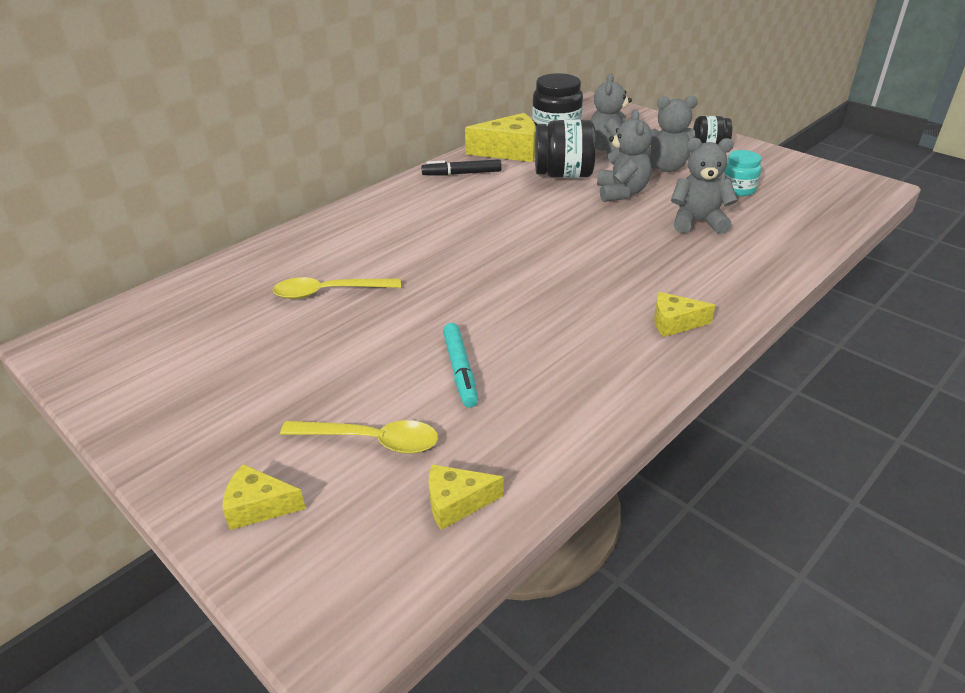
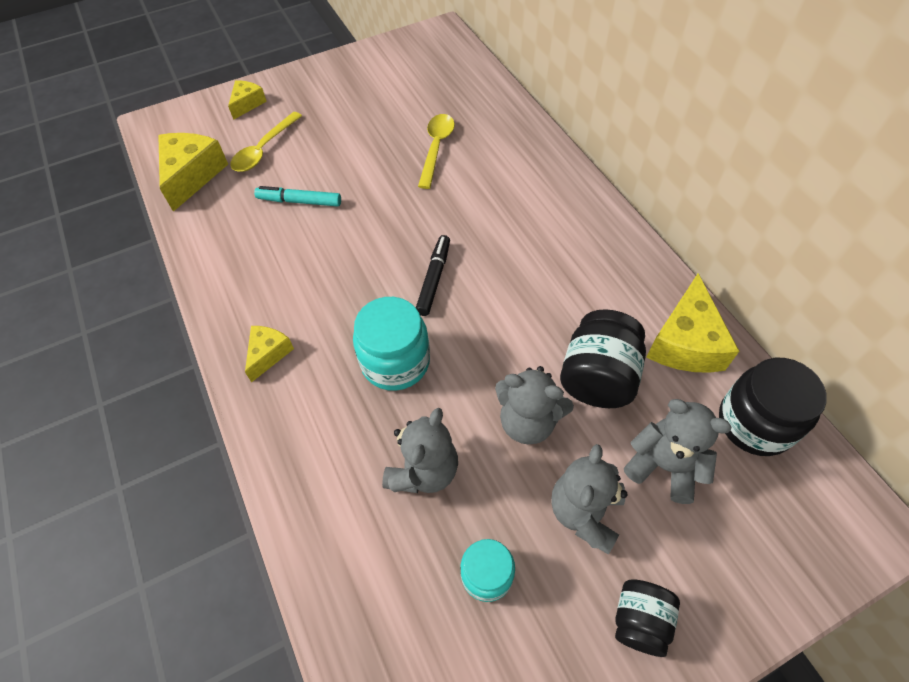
camera: 110 degrees right, 20 degrees up
black marker [421,159,502,176] -> black marker moved to [416,235,450,316]
yellow cheese [429,464,503,530] -> yellow cheese [158,133,228,212], size x1.77
none -> turquoise jar [353,297,430,391]

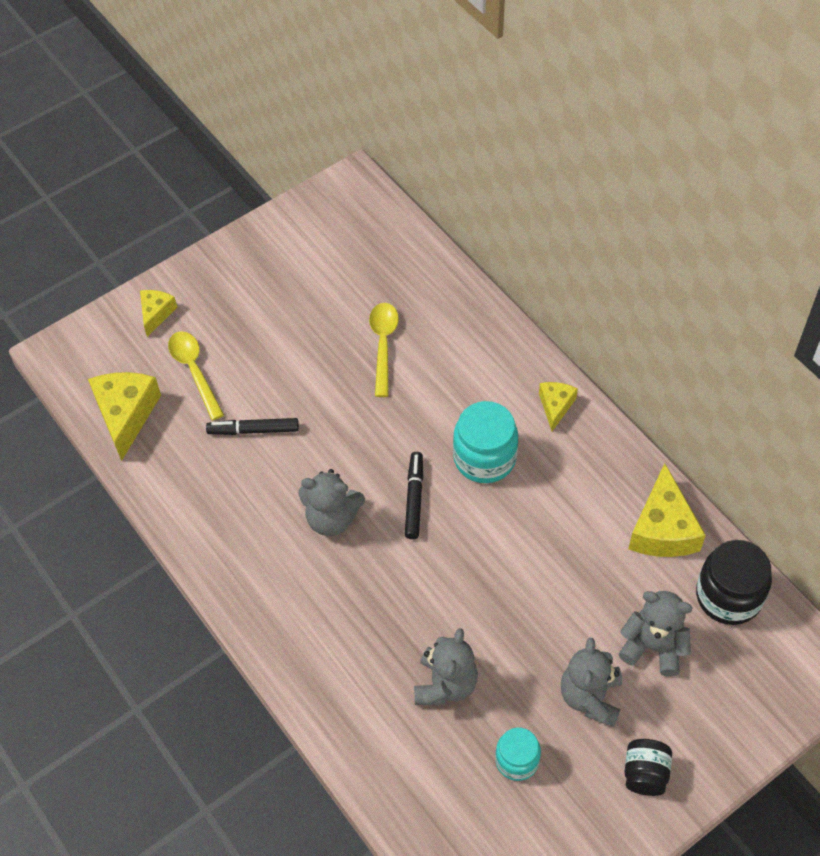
camera: 10 degrees left, 0 degrees up
yellow spoon [230,112,302,172] -> yellow spoon turned 135 degrees clockwise [168,331,224,420]
yellow cheese [245,326,294,382] -> yellow cheese moved to [539,382,578,431]
turquoise marker [254,186,341,207] -> black marker [206,418,299,435]
turquoise jar [353,297,430,391] -> turquoise jar moved to [453,401,518,483]
grey teddy bear [495,366,574,444] -> grey teddy bear moved to [298,469,365,536]
black jar [560,309,646,408] -> none

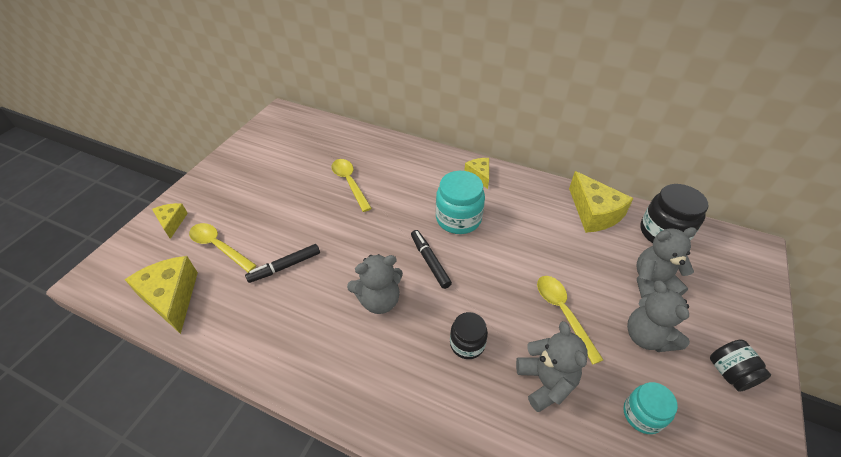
camera: 30 degrees left, 10 degrees down
none -> black jar [450,312,488,359]
none -> yellow spoon [537,276,603,365]

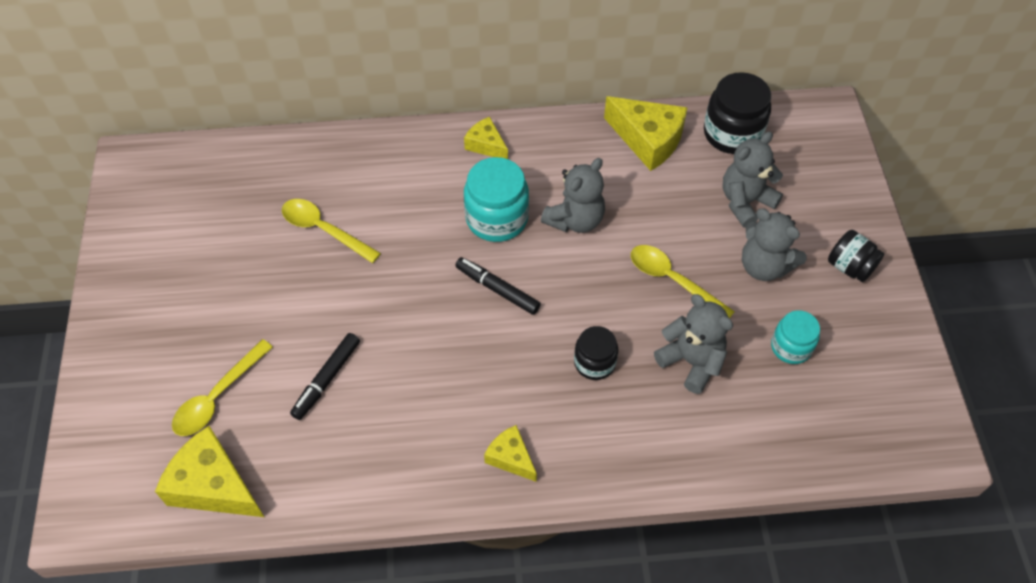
camera: 30 degrees left, 10 degrees up
yellow cheese [152,203,188,239] -> yellow cheese moved to [484,425,537,482]
yellow spoon [189,223,257,273] -> yellow spoon turned 60 degrees counterclockwise [172,339,273,436]
grey teddy bear [347,254,403,314] -> grey teddy bear moved to [541,158,605,233]

